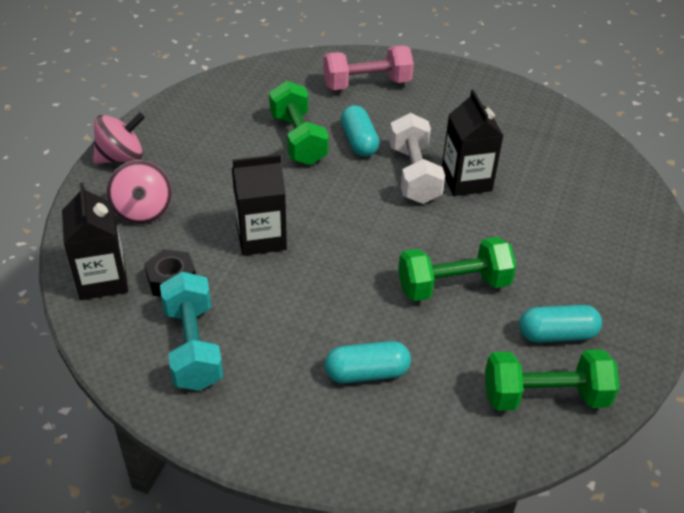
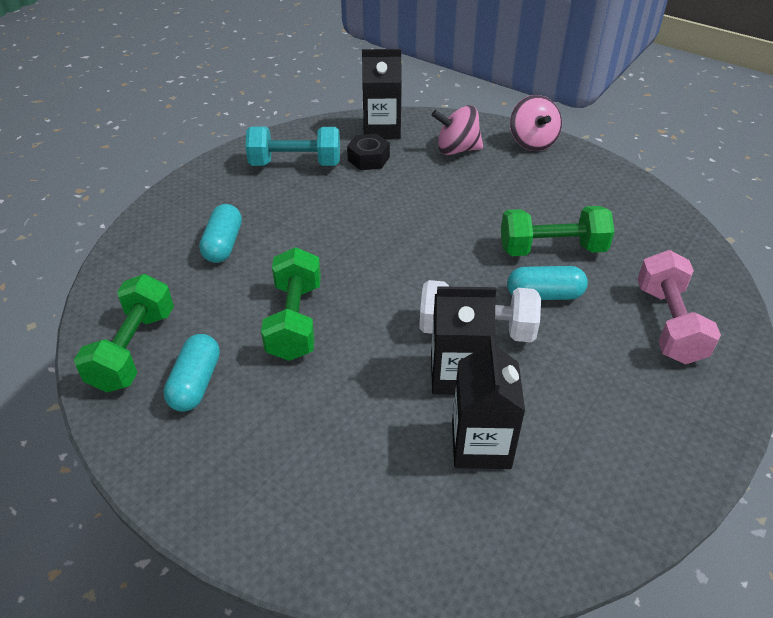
camera: 105 degrees right, 0 degrees up
black carton [232,154,287,256] -> black carton moved to [452,336,525,469]

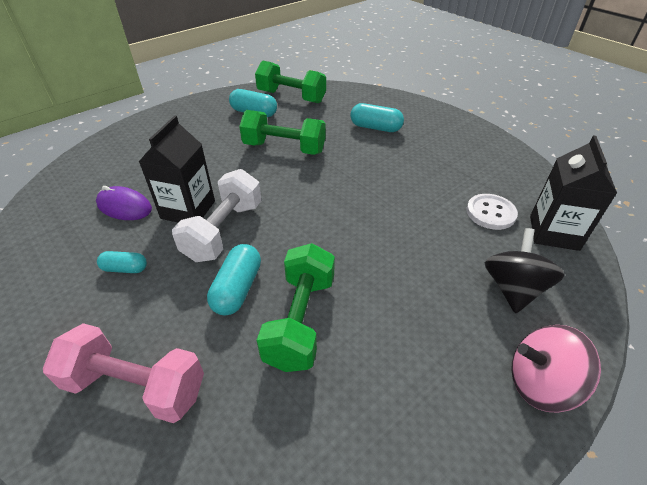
camera: 105 degrees right, 0 degrees up
turquoise dumbbell [245,127,340,166] -> none
black nut [347,134,390,170] -> white button [466,194,518,230]
pink spinning top [432,105,483,155] -> black spinning top [485,228,565,313]
black carton [452,336,525,469] -> purple mouse [96,186,152,220]
none -> turquoise capsule [97,251,147,273]

